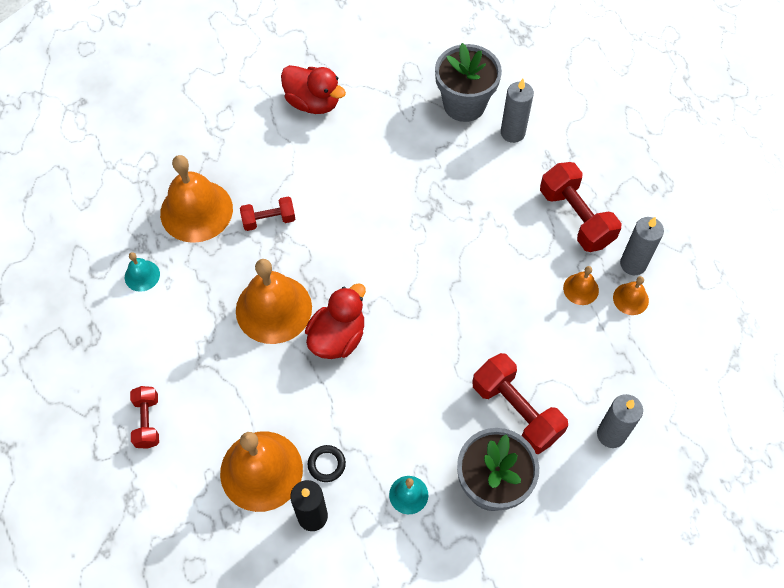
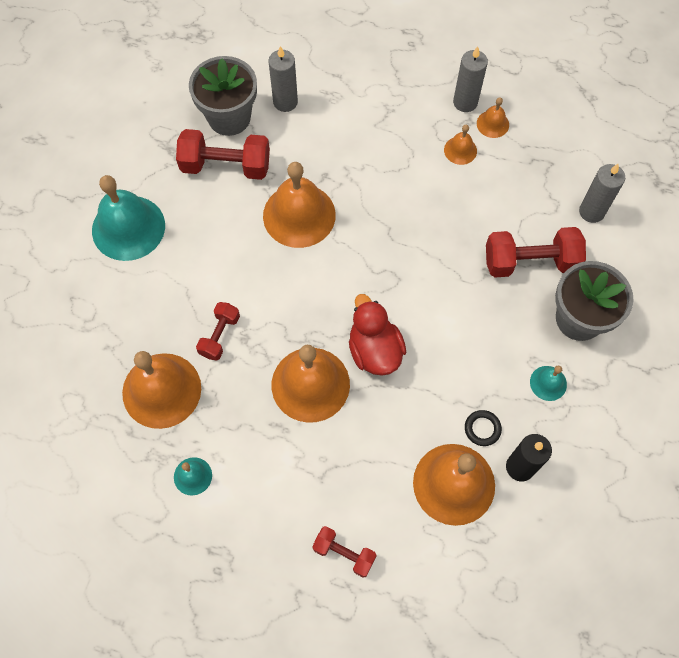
camera: 55 degrees left, 5 degrees up
red duck [281,65,346,114] -> turquoise bell [92,175,165,261]
red dumbbell [540,162,622,252] -> red dumbbell moved to [176,129,270,180]
none -> orange bell [263,162,336,248]

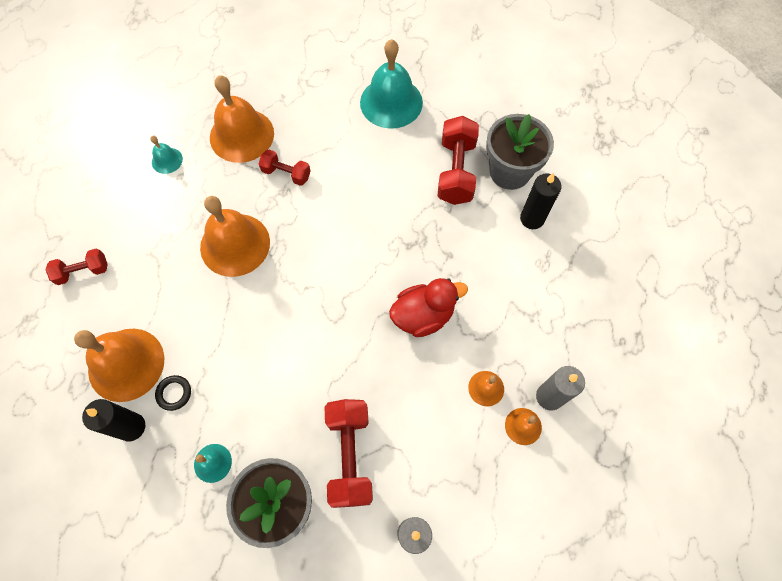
camera: 90 degrees right, 0 degrees up
orange bell [263,162,336,248] -> none
grey candle [268,46,298,112] -> black candle [520,173,562,229]
red dumbbell [312,526,377,578] -> red dumbbell turned 45 degrees clockwise [45,249,108,285]
red duck [349,294,406,376] -> red duck moved to [389,278,468,337]

